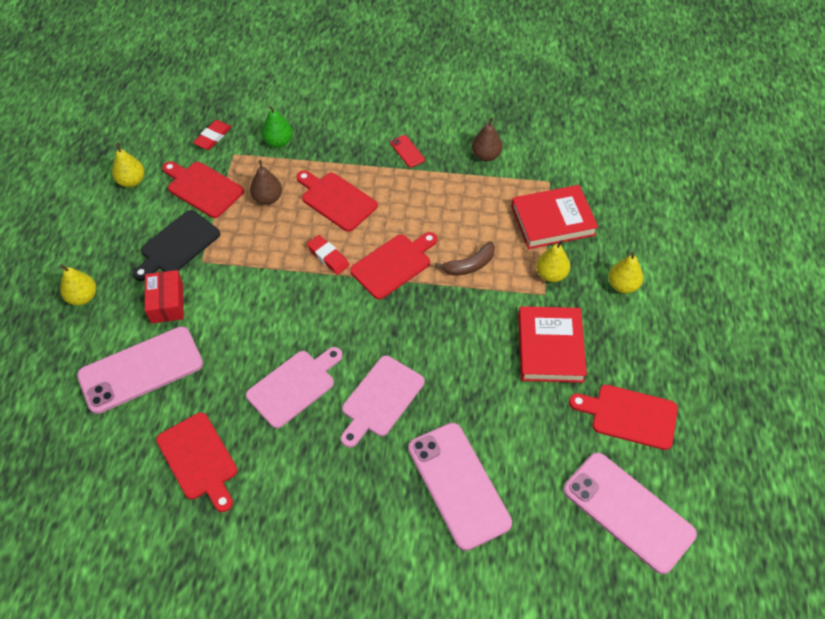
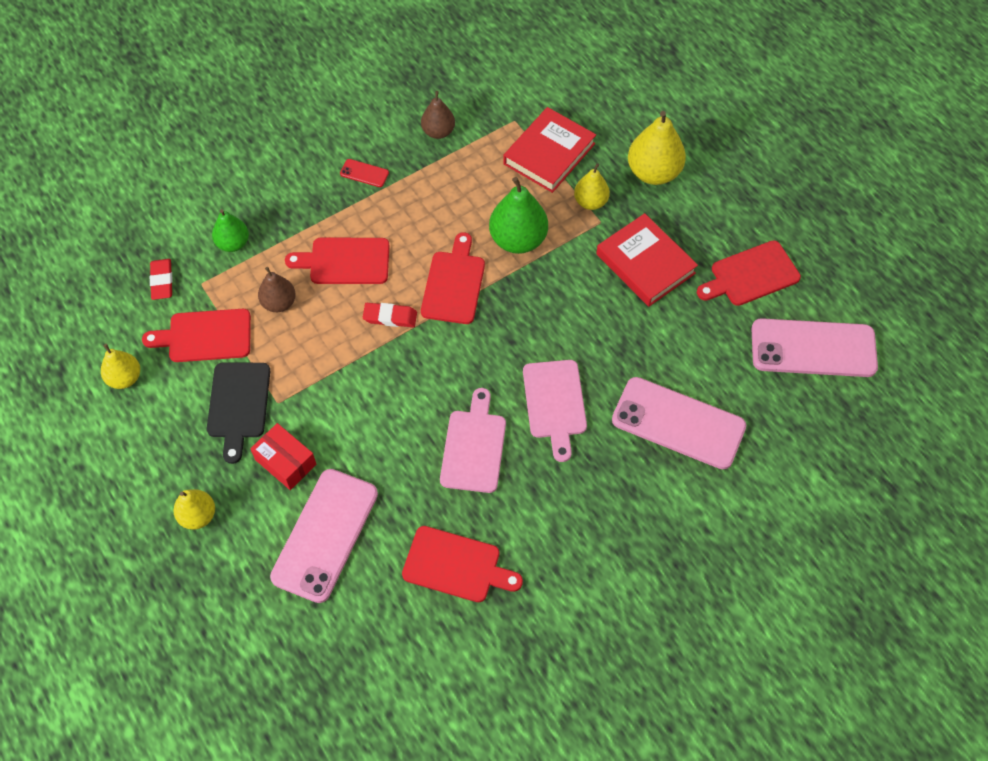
camera: 40 degrees left, 5 degrees up
brown banana [434,241,495,276] -> green pear [489,177,548,254]
yellow pear [608,252,643,293] -> yellow pear [628,111,686,185], size x1.63

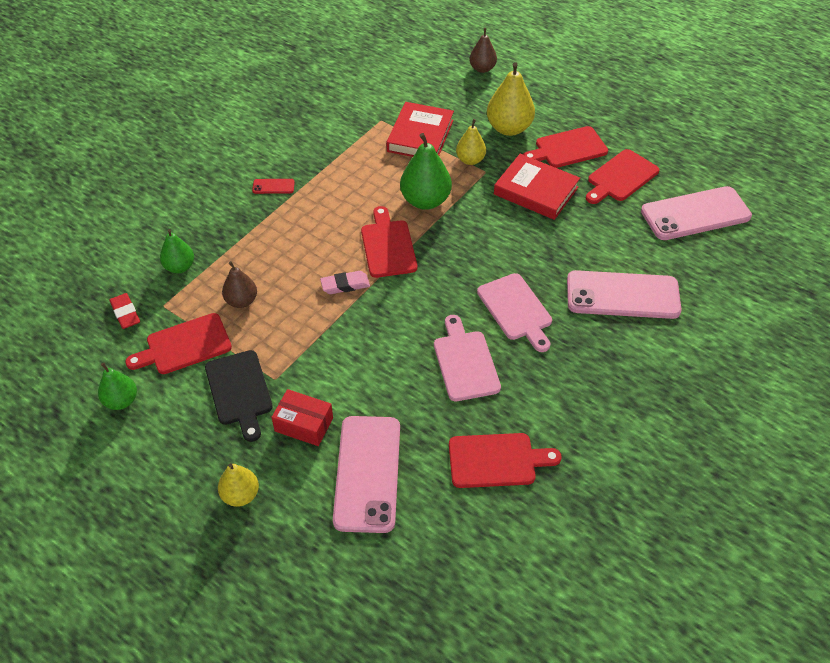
camera: 20 degrees left, 10 degrees down
yellow pear [101,344,140,389] -> green pear [98,362,137,410]
red cutting board [285,238,390,284] -> red cutting board moved to [523,126,608,168]
red eraser [363,303,417,327] -> pink eraser [320,271,370,294]
brown pear [421,91,455,139] -> brown pear moved to [469,28,497,73]

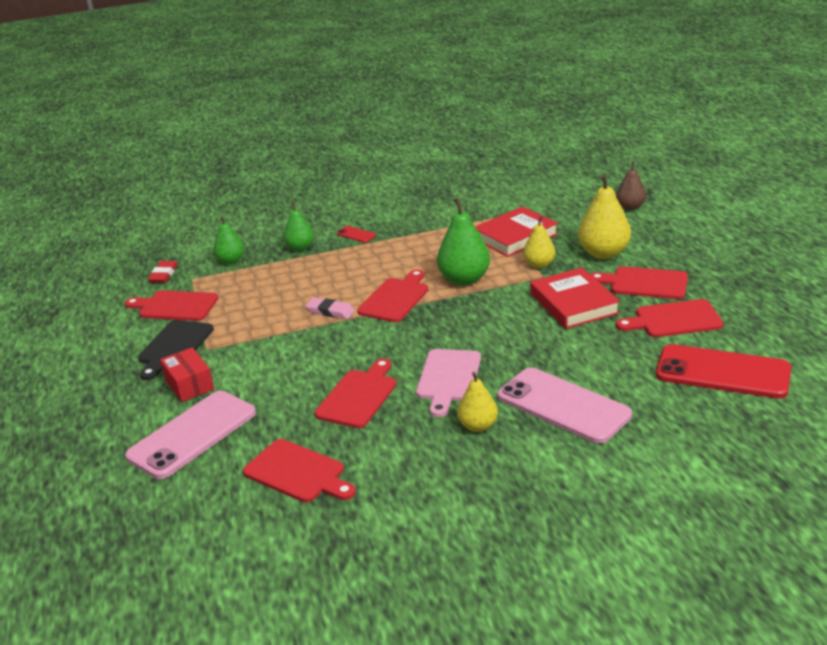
camera: 40 degrees right, 20 degrees down
green pear [98,362,137,410] -> green pear moved to [284,202,314,251]
yellow pear [218,463,259,507] -> yellow pear moved to [457,372,498,432]
brown pear [222,261,257,308] -> none
pink cutting board [434,315,501,401] -> red cutting board [315,359,397,428]
pink phone [641,186,752,240] -> red phone [656,344,791,399]

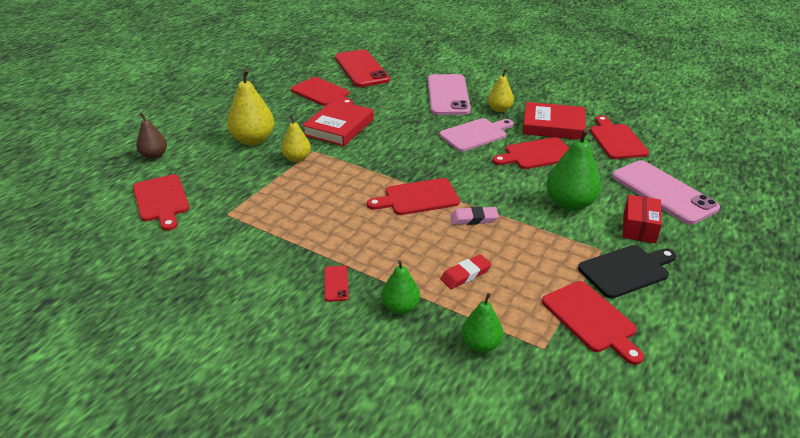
camera: 135 degrees left, 5 degrees up
pink phone [125,391,256,479] -> pink phone turned 60 degrees clockwise [612,160,720,225]
red eraser [147,261,178,283] -> red eraser moved to [440,254,492,289]
pink eraser [305,297,355,319] -> pink eraser turned 75 degrees counterclockwise [450,206,499,225]
green pear [437,198,490,286] -> green pear moved to [546,128,601,211]
red book [475,206,558,257] -> red book moved to [523,102,586,139]
red cutting board [590,266,688,299] -> red cutting board moved to [133,174,190,231]

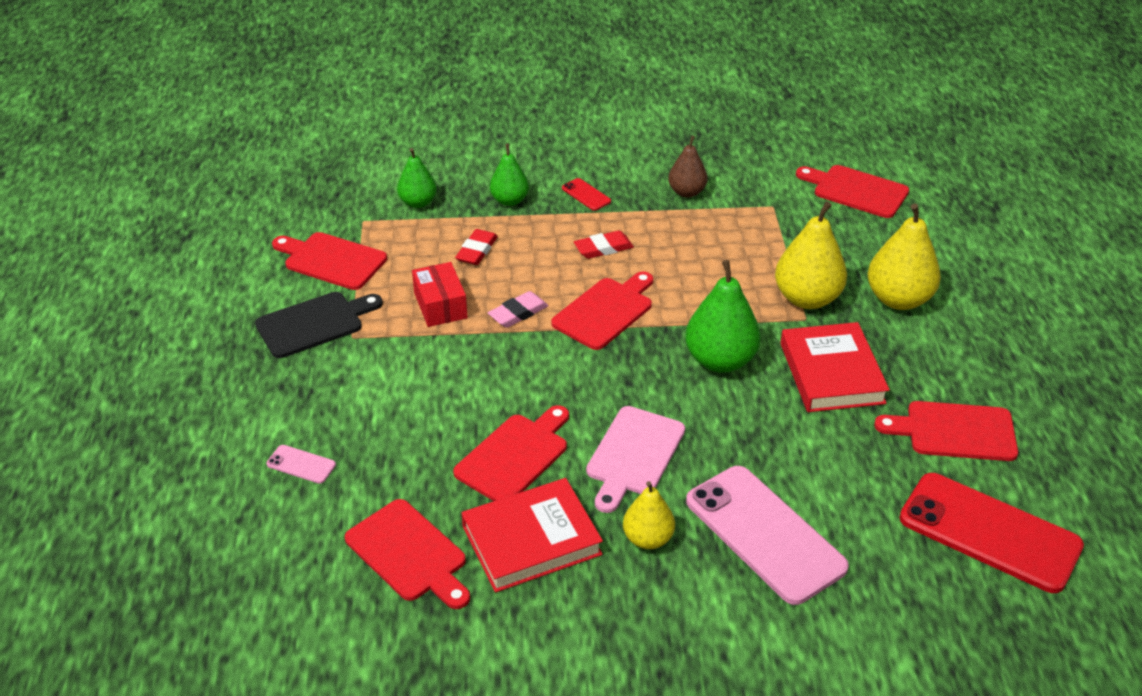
camera: 145 degrees right, 5 degrees up
brown pear [136,113,167,159] -> brown pear moved to [668,136,708,198]
yellow pear [281,115,311,162] -> yellow pear [775,201,847,309], size x1.63
green pear [546,128,601,211] -> green pear moved to [685,260,761,373]
black cutting board [578,245,677,299] -> black cutting board turned 150 degrees counterclockwise [255,292,383,358]
pink phone [612,160,720,225] -> pink phone [266,445,336,484], size x0.41
red box [623,195,662,243] -> red box moved to [412,262,468,327]
none -> red eraser [574,231,634,259]

